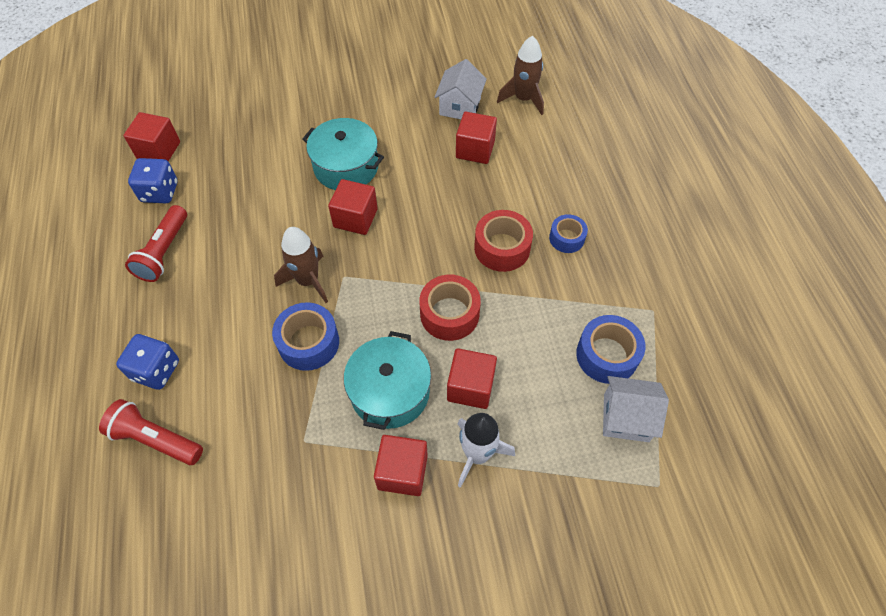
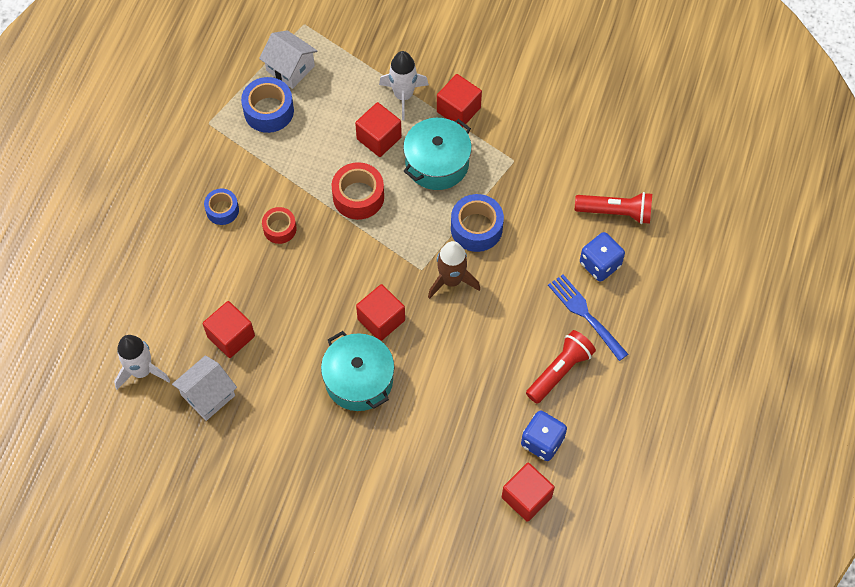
camera: 150 degrees left, 5 degrees up
red flashlight [99,399,203,465] -> red flashlight turned 45 degrees counterclockwise [575,192,652,224]
red tape [474,210,533,272] -> red tape [262,207,297,244], size x0.64
brown rocket [497,35,544,115] -> white rocket [114,335,171,390]
none -> blue fork [548,275,628,361]

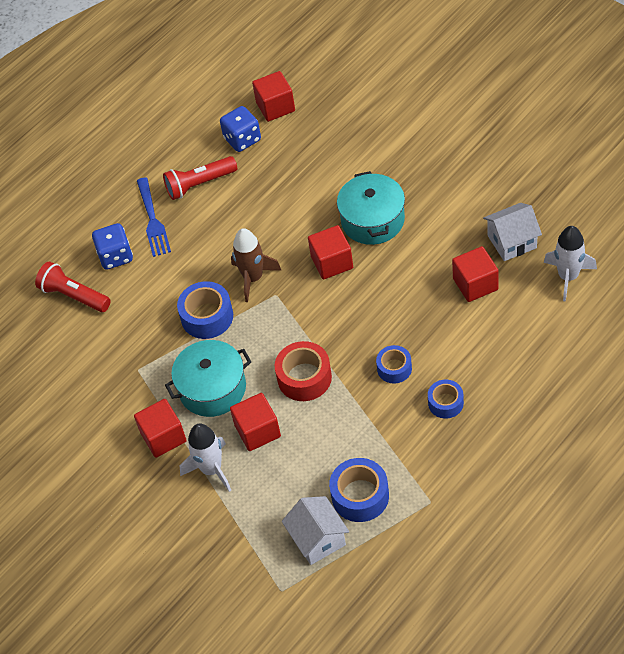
camera: 150 degrees left, 10 degrees down
red tape [262,207,297,244] -> blue tape [376,345,412,384]

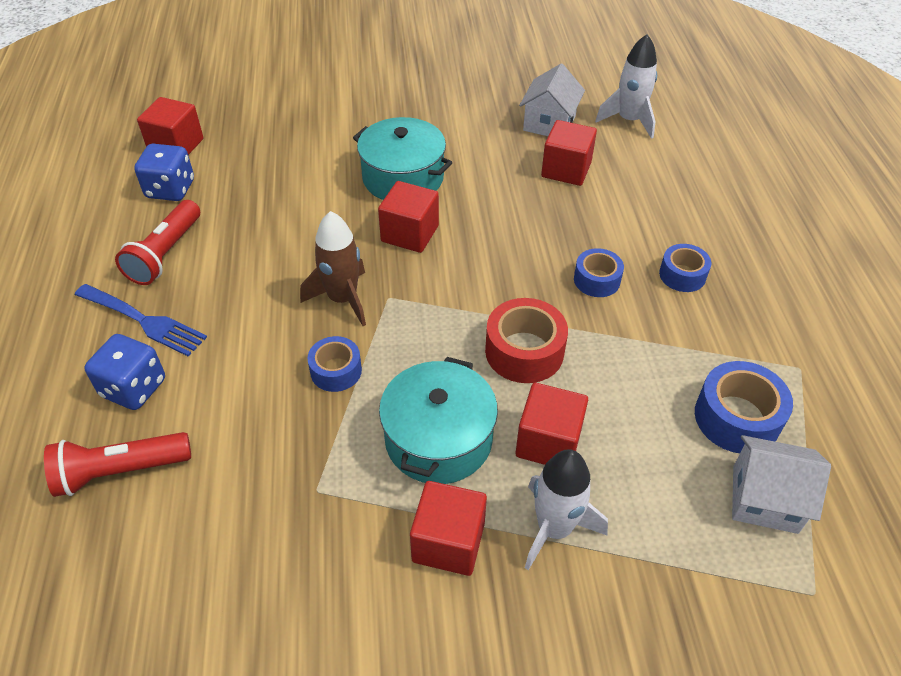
camera: 55 degrees left, 5 degrees down
blue tape [177,281,233,339] -> blue tape [308,336,362,392], size x0.64

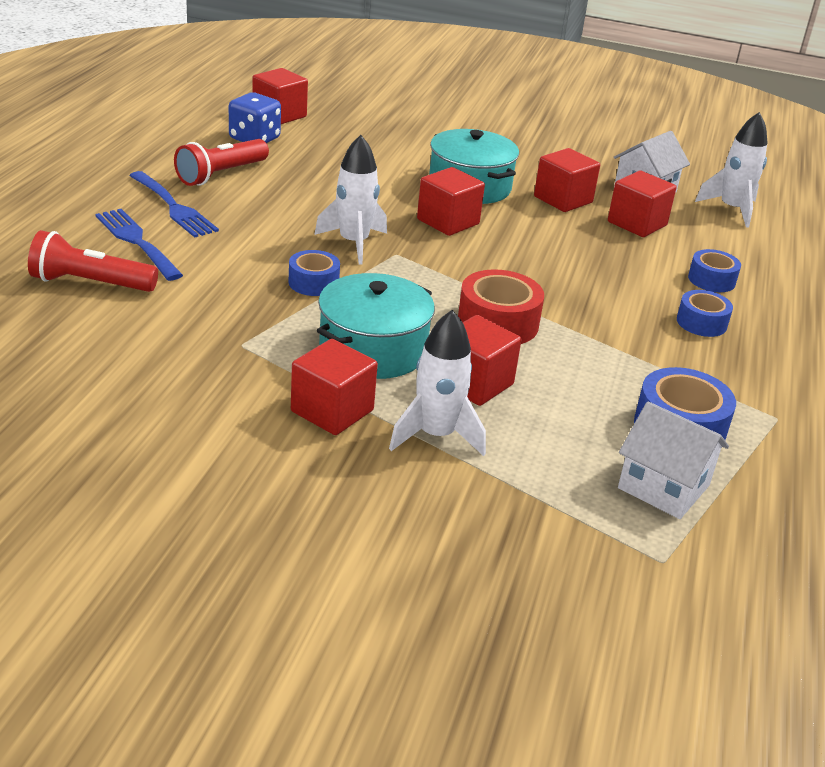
camera: 20 degrees right, 15 degrees down
blue dice [84,334,165,410] -> blue fork [95,209,183,281]
brown rocket [300,211,366,326] -> white rocket [314,135,387,264]
blue tape [574,248,624,297] -> blue tape moved to [688,249,741,292]
none -> red cube [534,148,600,212]

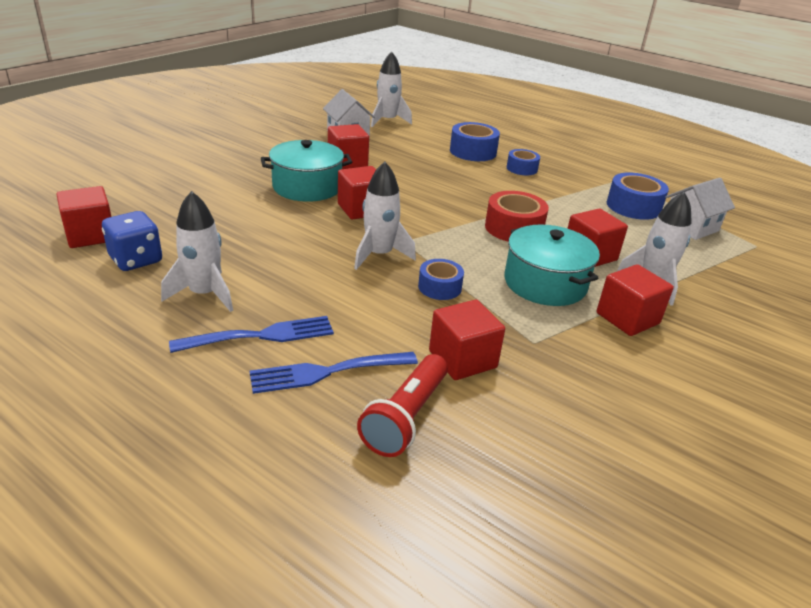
camera: 70 degrees left, 0 degrees up
red flashlight [174,139,269,186] -> white rocket [161,191,233,312]
red cube [608,171,677,237] -> red cube moved to [429,299,505,380]
blue tape [688,249,741,292] -> blue tape [450,122,500,161], size x1.57

